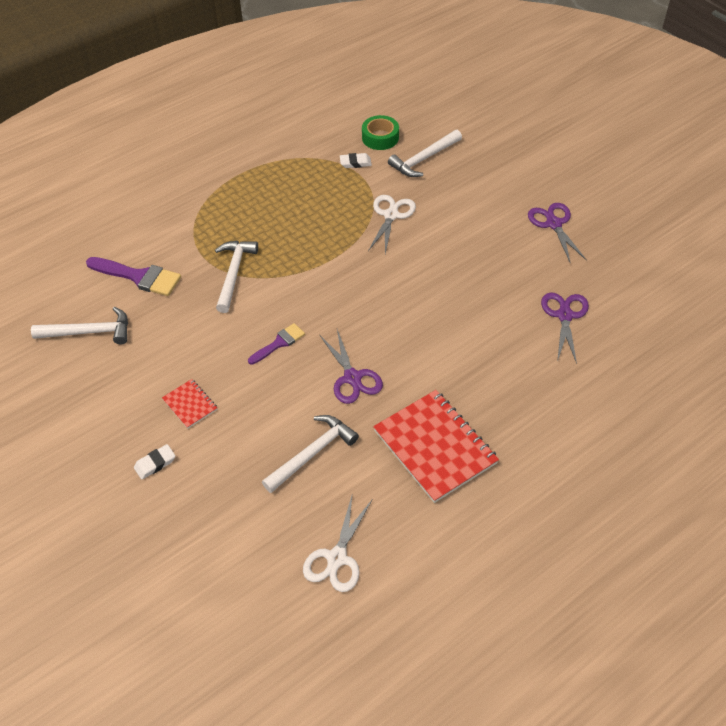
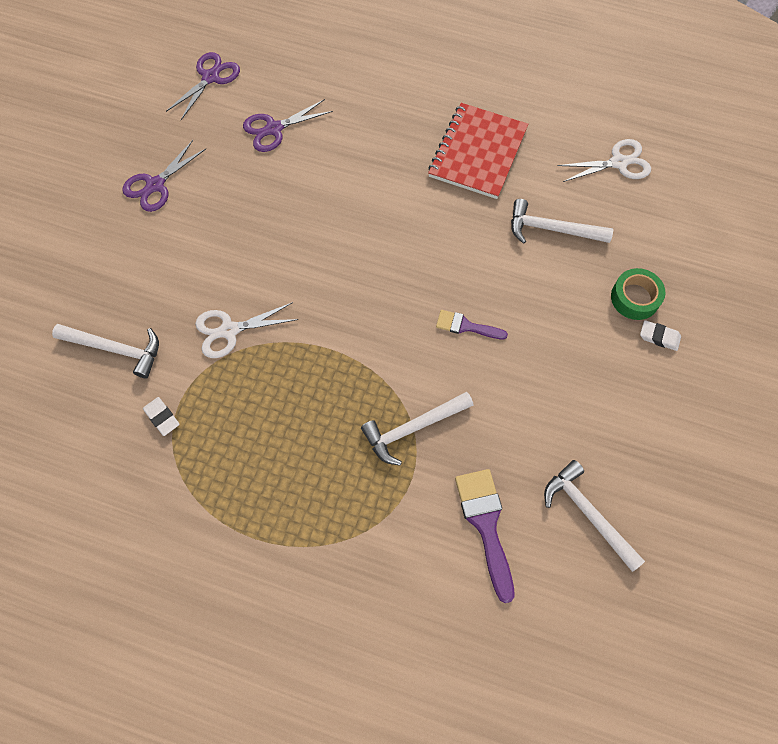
camera: 125 degrees left, 15 degrees up
red notebook [162,379,218,429] -> none
purple scissors [320,329,383,404] -> purple scissors moved to [166,52,240,120]
green tape [362,115,399,150] -> green tape moved to [611,268,666,320]

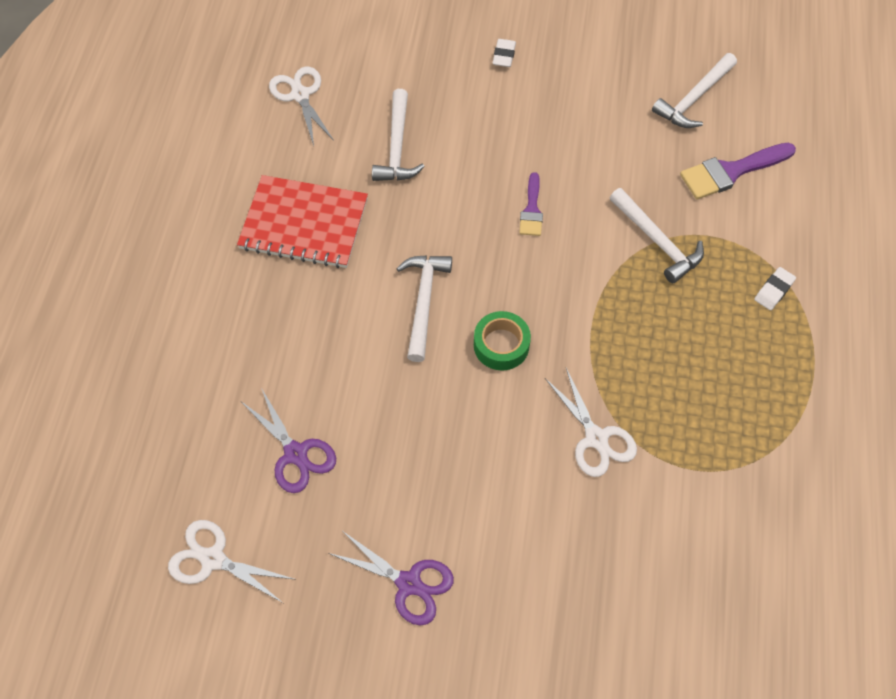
camera: 100 degrees left, 5 degrees down
white hammer [52,324,159,379] -> white hammer moved to [396,256,452,362]
white eraser [143,397,179,436] -> white eraser moved to [754,267,796,310]
purple scissors [166,52,240,120] -> white scissors [168,520,296,603]
green tape [611,268,666,320] -> green tape moved to [474,311,531,370]

